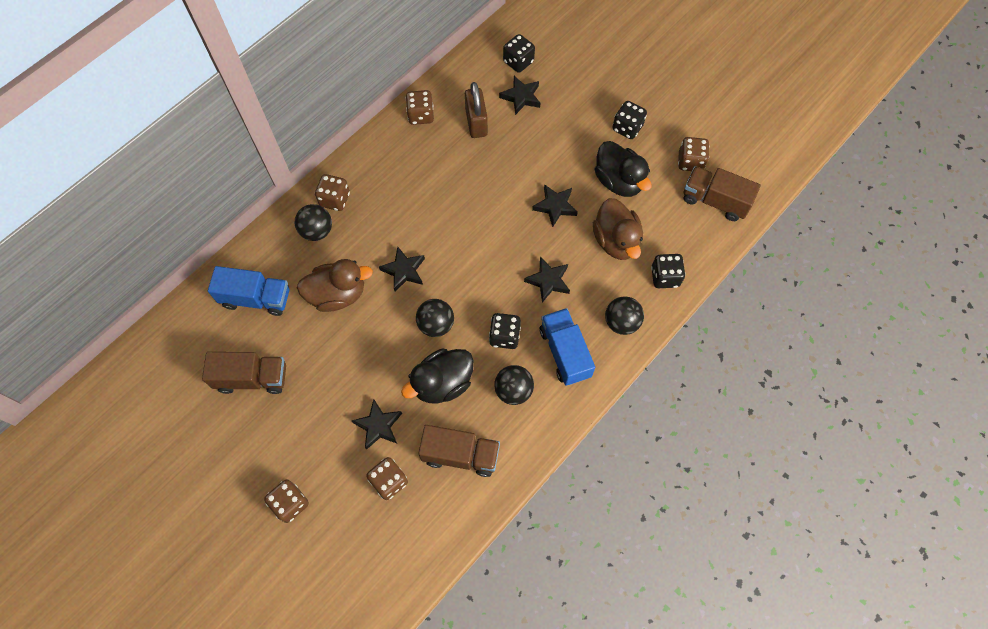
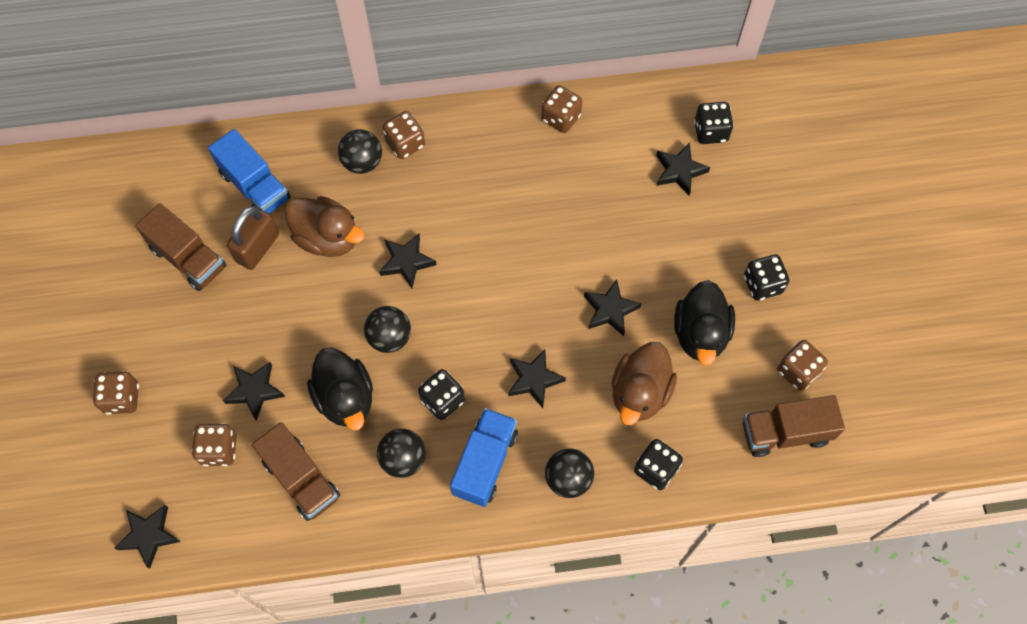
camera: 40 degrees right, 0 degrees up
black duck [401,348,474,403] -> black duck turned 120 degrees counterclockwise [307,348,373,431]
brown padlock [465,82,488,138] -> brown padlock moved to [227,206,279,270]
brown truck [683,166,761,221] -> brown truck turned 75 degrees counterclockwise [743,395,845,457]
none -> black star [115,505,181,569]

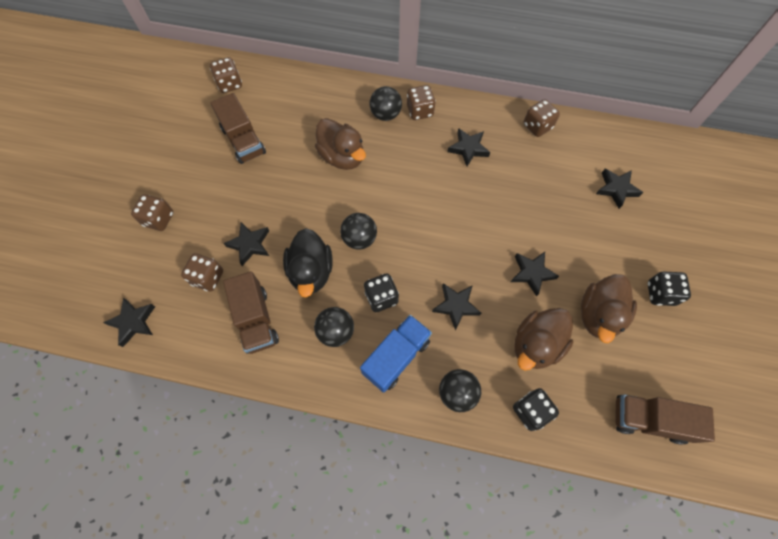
camera: 20 degrees right, 0 degrees up
blue truck [208,129,290,214] -> none
brown padlock [227,206,279,270] -> none
black star [379,233,437,288] -> black star moved to [447,128,490,166]
black duck [674,280,735,365] -> brown duck [581,274,637,343]
black dice [694,102,734,144] -> none
brown dice [777,340,828,391] -> brown dice moved to [210,57,242,93]

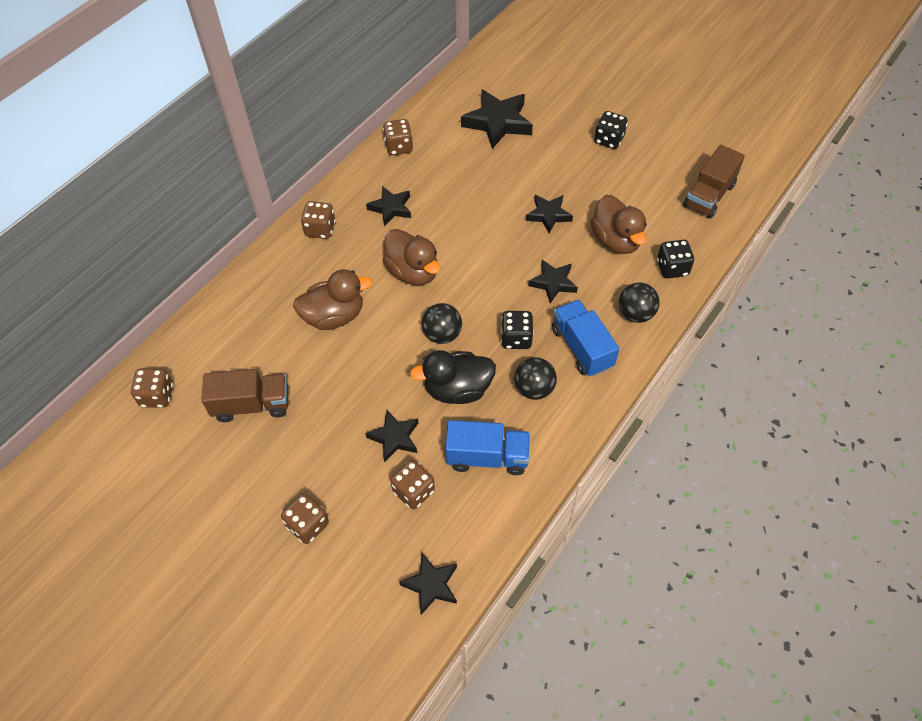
camera: 65 degrees left, 10 degrees down
brown truck [223,272,279,354] -> blue truck [445,420,530,475]
black duck [283,228,333,298] -> black duck turned 150 degrees clockwise [410,350,496,404]
black ball [369,86,402,121] -> none
brown duck [581,274,637,343] -> brown duck moved to [383,229,441,285]
black star [596,169,643,209] -> black star [461,89,533,149], size x1.67

